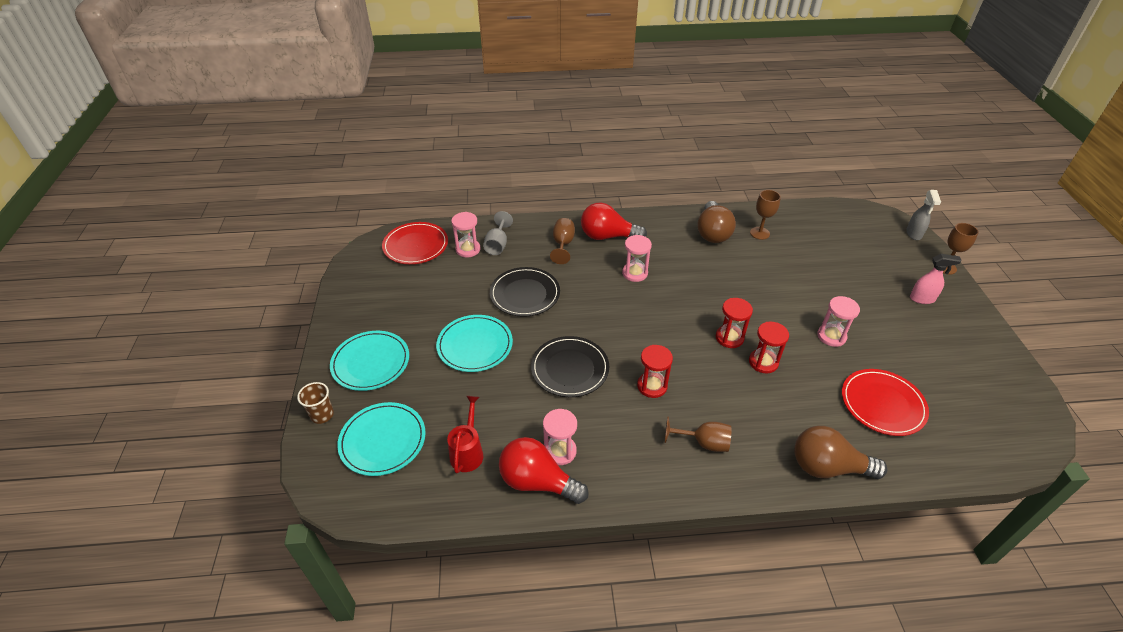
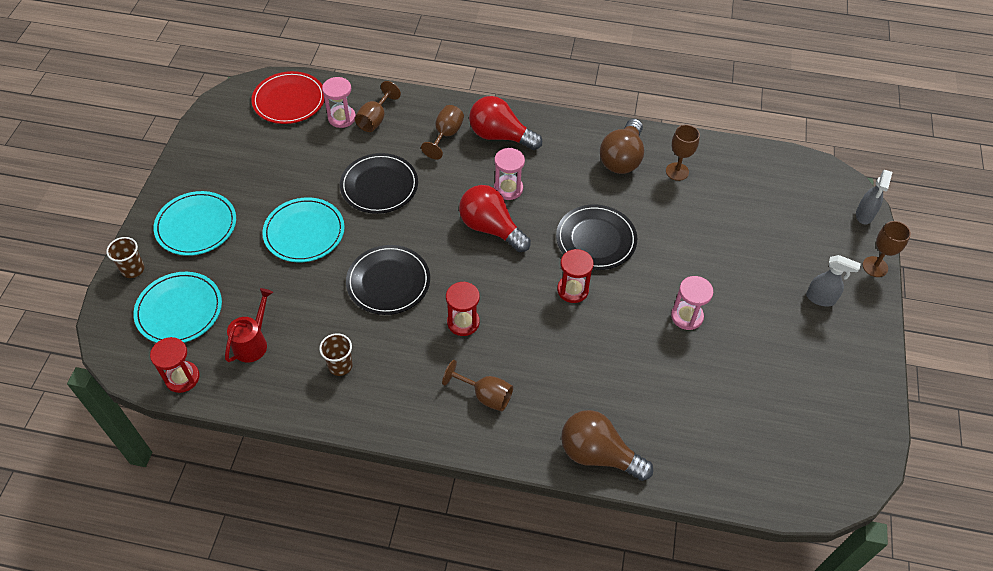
camera: 15 degrees right, 10 degrees up
grey goblet [483,211,513,255] -> brown goblet [355,81,401,132]
red light bulb [499,437,589,504] -> red light bulb moved to [459,185,531,252]
pink hourglass [543,409,577,465] -> brown cup [319,333,353,376]
red hourglass [749,322,789,374] -> red hourglass moved to [150,337,200,393]
red plate [842,369,929,436] -> none
pink spray bottle [910,254,962,304] -> grey spray bottle [806,255,861,307]
none -> black plate [556,205,637,270]

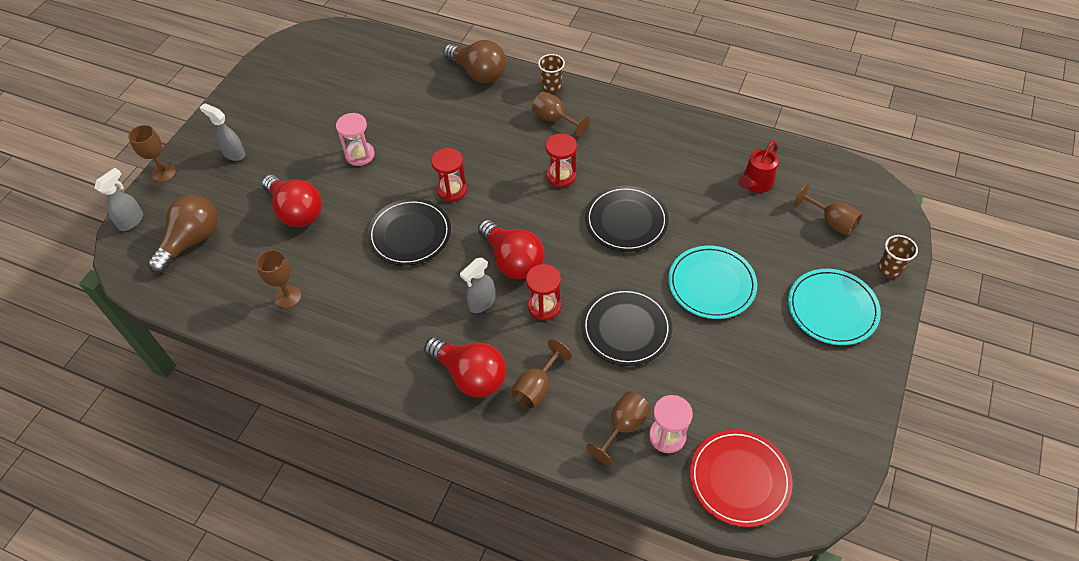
camera: 165 degrees left, 0 degrees up
turquoise plate [133,272,222,343] -> brown goblet [794,184,862,236]
red hourglass [150,337,200,393] -> red hourglass moved to [526,264,561,320]
brown cup [319,333,353,376] -> brown cup moved to [538,54,565,93]
pink hourglass [494,148,525,200] -> grey spray bottle [460,258,495,313]
brown light bulb [600,119,644,174] -> brown light bulb moved to [147,195,218,273]
none -> red light bulb [262,175,322,227]

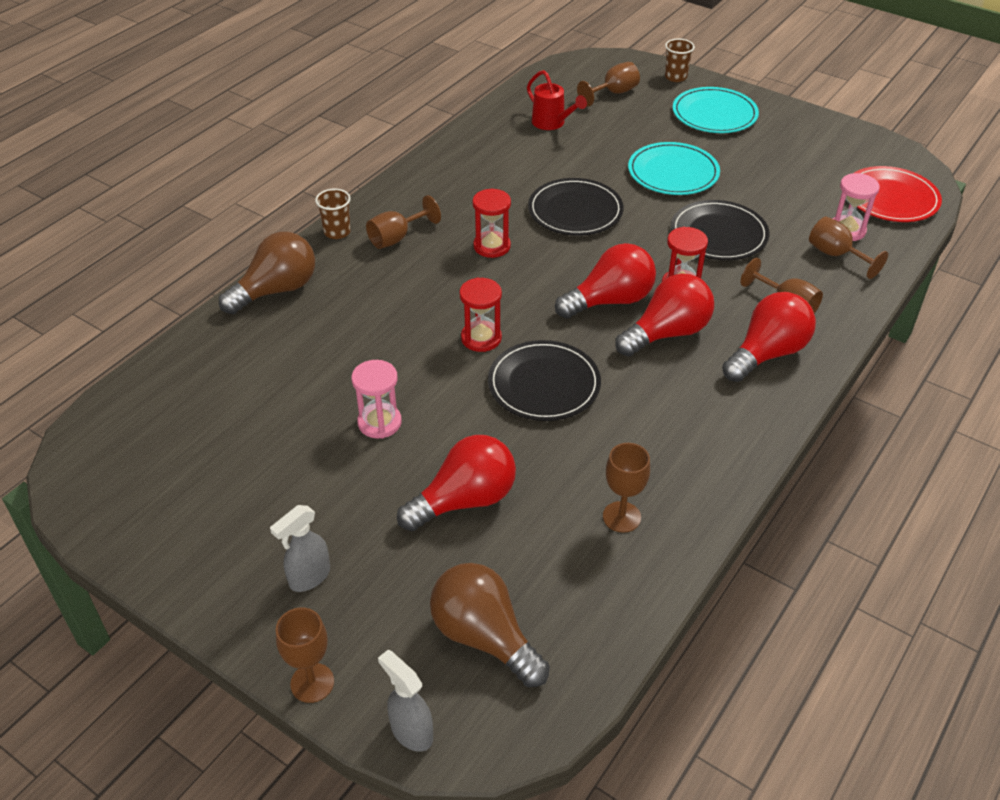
camera: 80 degrees left, 10 degrees down
grey spray bottle [460,258,495,313] -> red light bulb [615,273,714,357]

